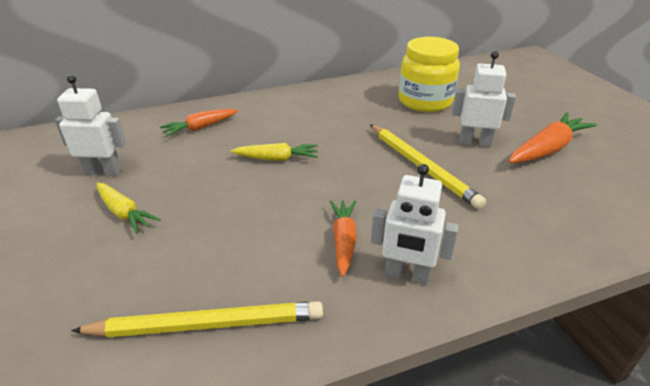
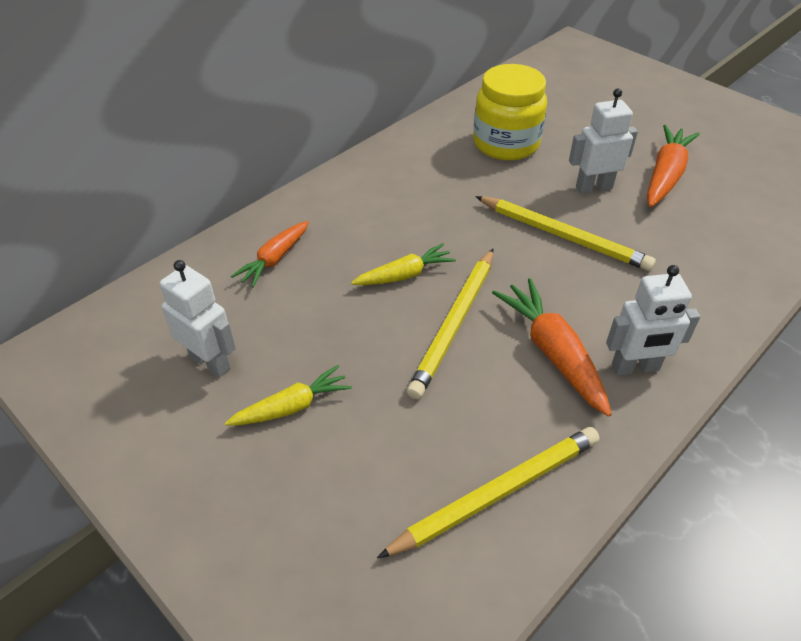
camera: 25 degrees left, 10 degrees up
white robot [55,75,126,176] -> white robot turned 60 degrees clockwise [160,260,236,378]
yellow carrot [96,182,161,234] -> yellow carrot turned 45 degrees counterclockwise [225,365,352,426]
orange carrot [330,200,357,277] -> orange carrot [492,278,612,417], size x1.52
none -> yellow pencil [407,249,493,399]

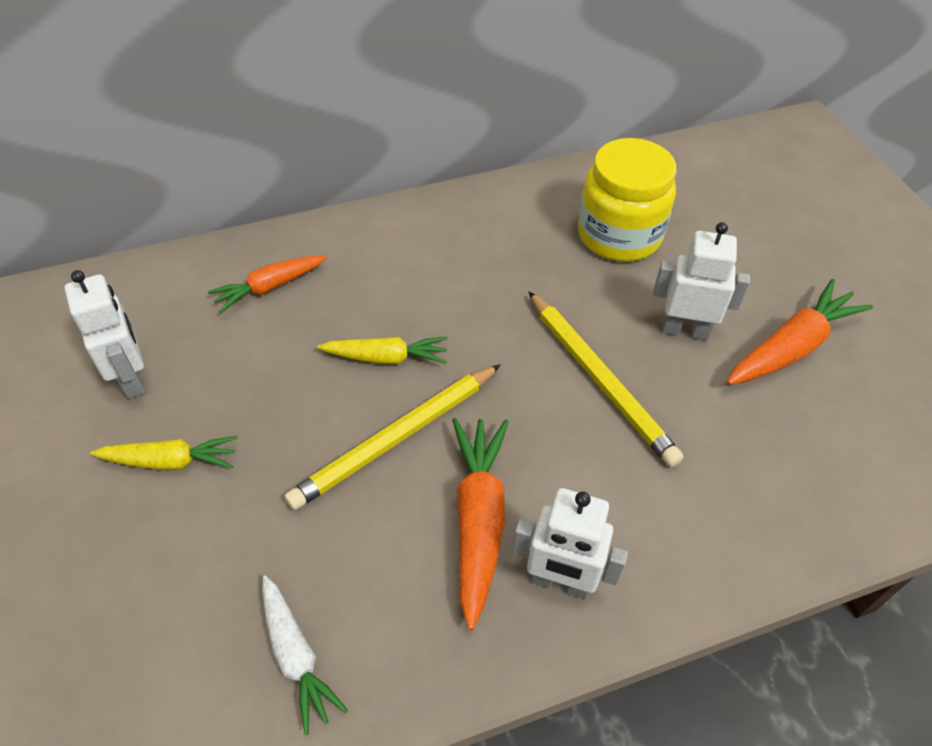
camera: 25 degrees right, 5 degrees up
yellow pencil [377,427,600,558] -> white carrot [262,575,348,735]

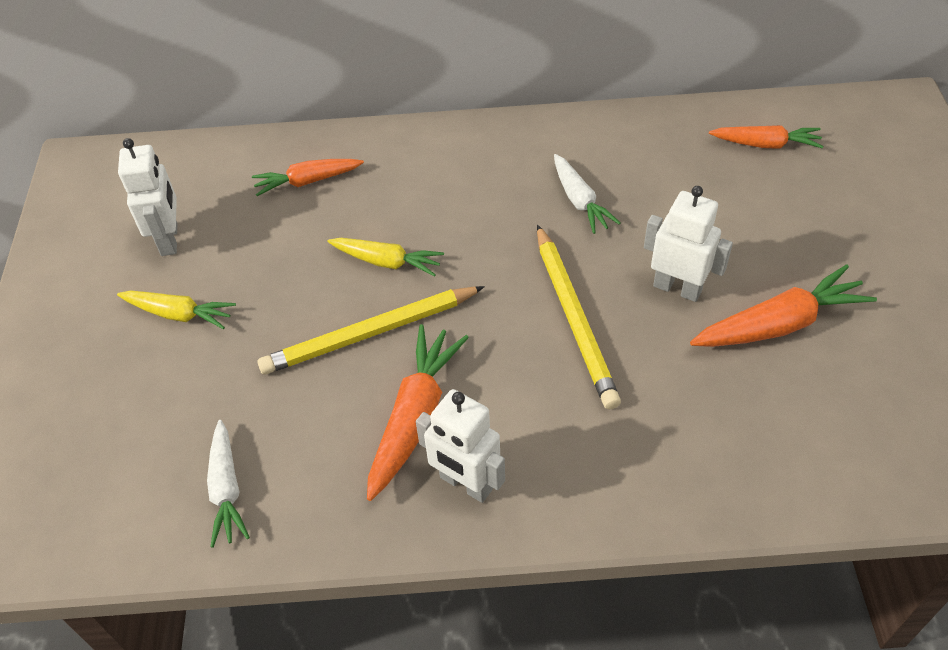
camera: 20 degrees right, 0 degrees up
yellow jar [578,138,677,262] -> none
none -> white carrot [554,154,621,234]
none -> orange carrot [709,125,823,149]

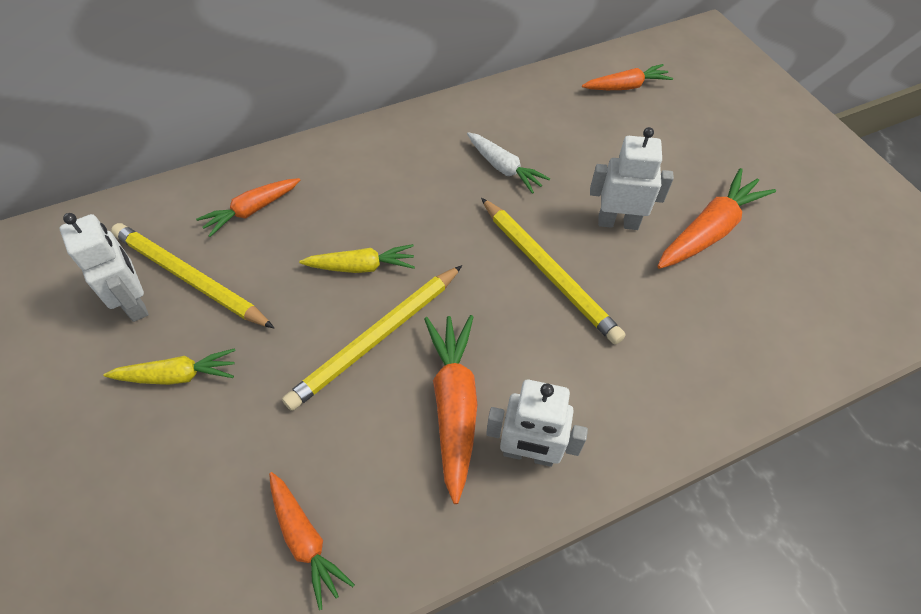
camera: 25 degrees left, 5 degrees up
white carrot [207,420,250,548] -> orange carrot [269,472,355,610]
none -> yellow pencil [111,223,274,328]

